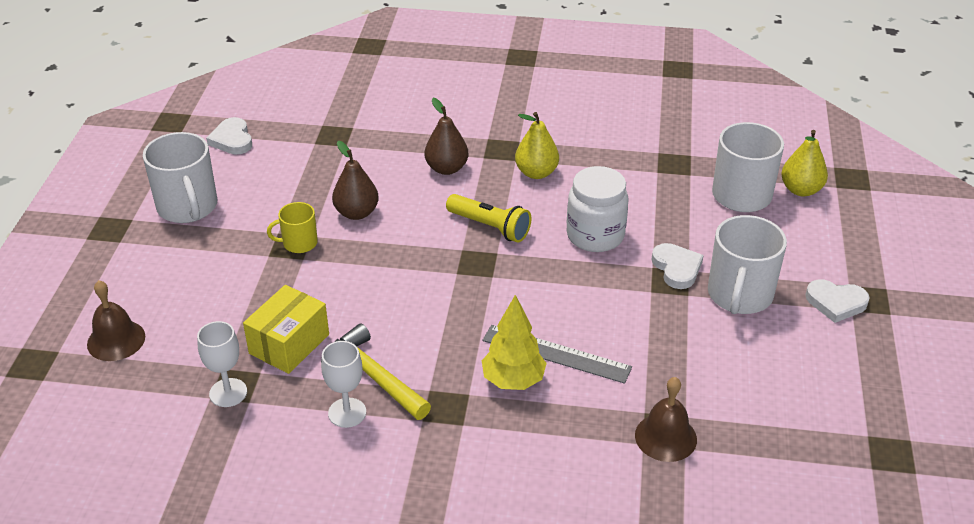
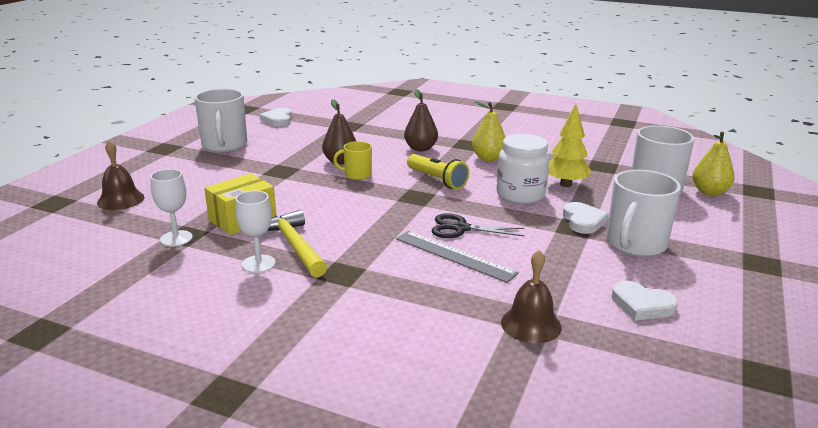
camera: 15 degrees right, 15 degrees down
yellow mug [267,202,318,253] -> yellow mug moved to [333,141,372,180]
yellow tree [482,295,547,390] -> yellow tree moved to [548,104,592,187]
white heart [805,279,870,323] -> white heart moved to [611,281,678,321]
none -> black scissors [432,213,525,238]

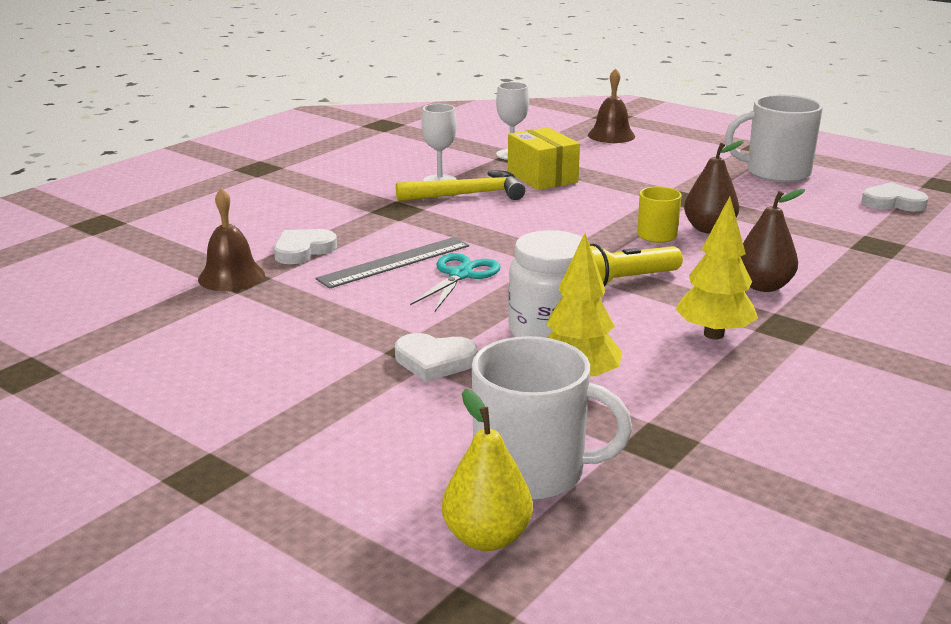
camera: 105 degrees right, 0 degrees up
black scissors [432,213,525,238] -> turquoise scissors [410,253,500,311]
yellow pear [472,101,505,161] -> yellow tree [675,196,758,339]
white mug [606,169,681,257] -> none
white heart [611,281,678,321] -> white heart moved to [274,229,337,264]

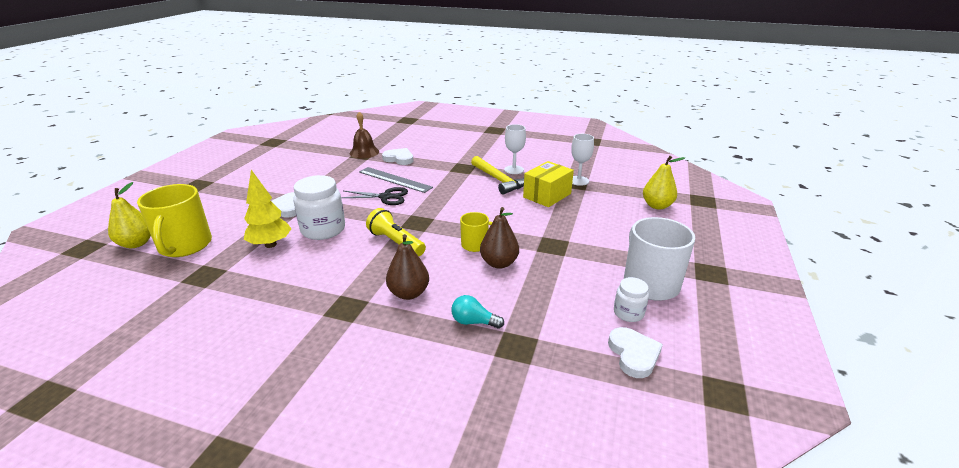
camera: 70 degrees right, 5 degrees up
turquoise scissors [410,253,500,311] -> black scissors [341,187,408,205]
white mug [472,336,632,501] -> yellow mug [137,184,212,257]
brown bell [588,68,635,143] -> yellow pear [643,156,685,209]
yellow tree [675,196,758,339] -> none
none -> turquoise light bulb [451,295,504,329]
none -> white jar [614,277,649,322]

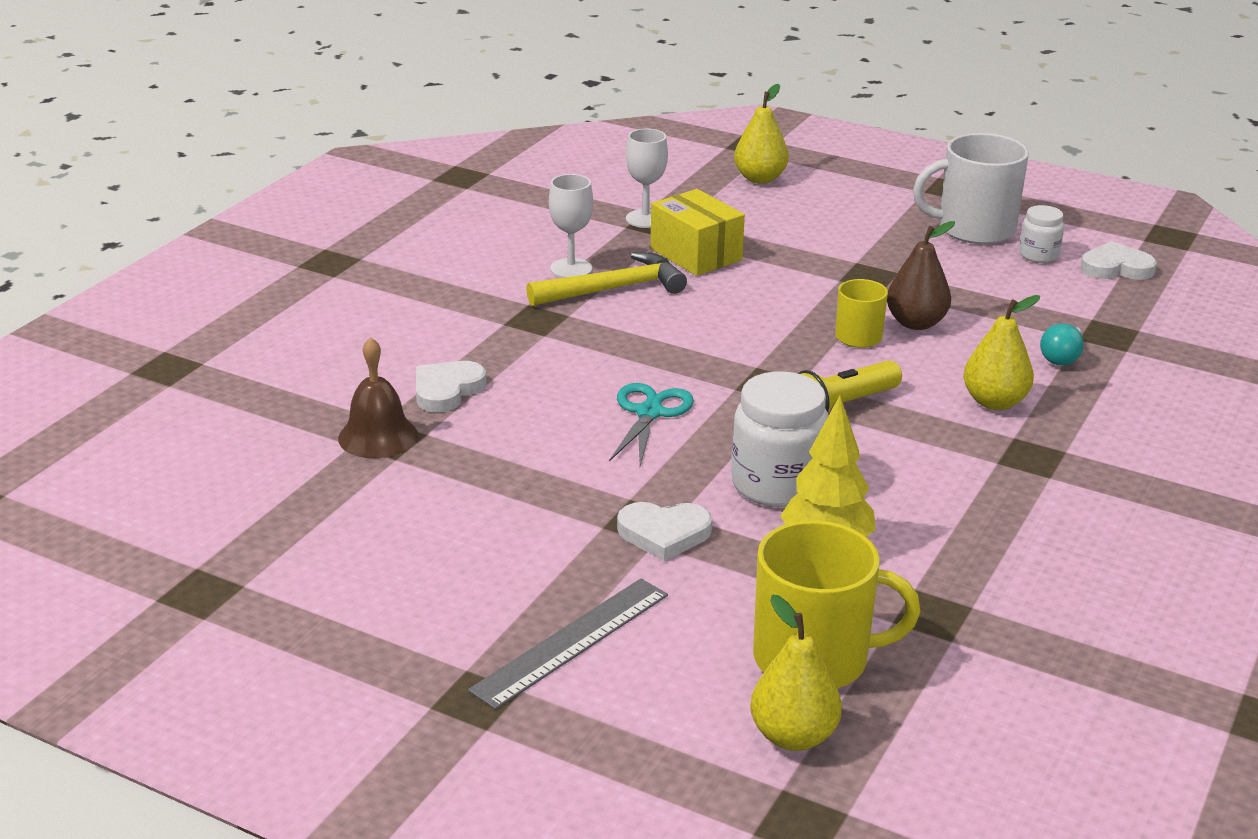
camera: 80 degrees left, 0 degrees up
black scissors [341,187,408,205] -> turquoise scissors [609,383,694,466]
grey ruler [359,167,433,193] -> grey ruler moved to [468,578,668,710]
brown pear [386,234,429,300] -> yellow pear [963,295,1040,410]

